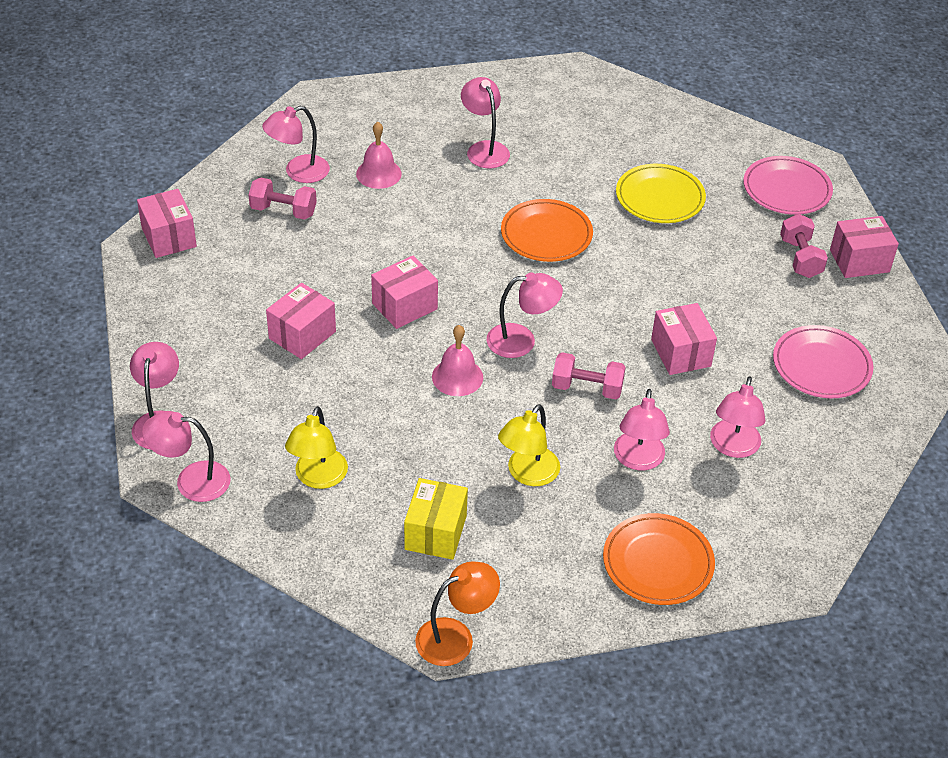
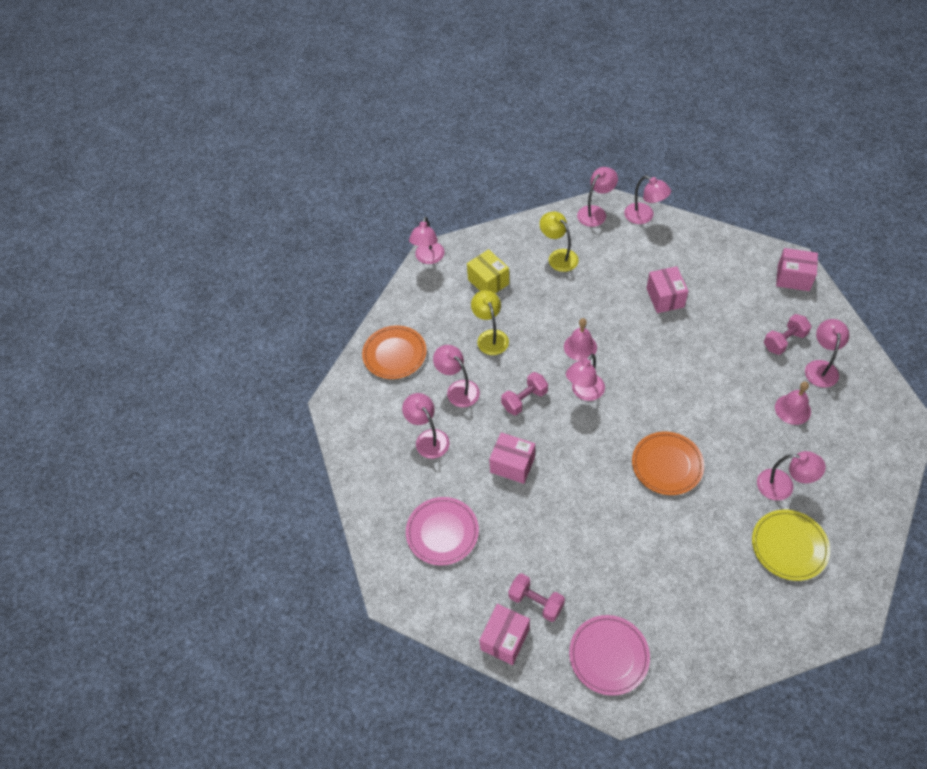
camera: 135 degrees right, 10 degrees up
pink box [371,256,438,329] -> none
orange lamp [415,562,500,666] -> pink lamp [409,216,445,264]
yellow plate [616,164,706,223] -> yellow plate moved to [752,510,830,581]

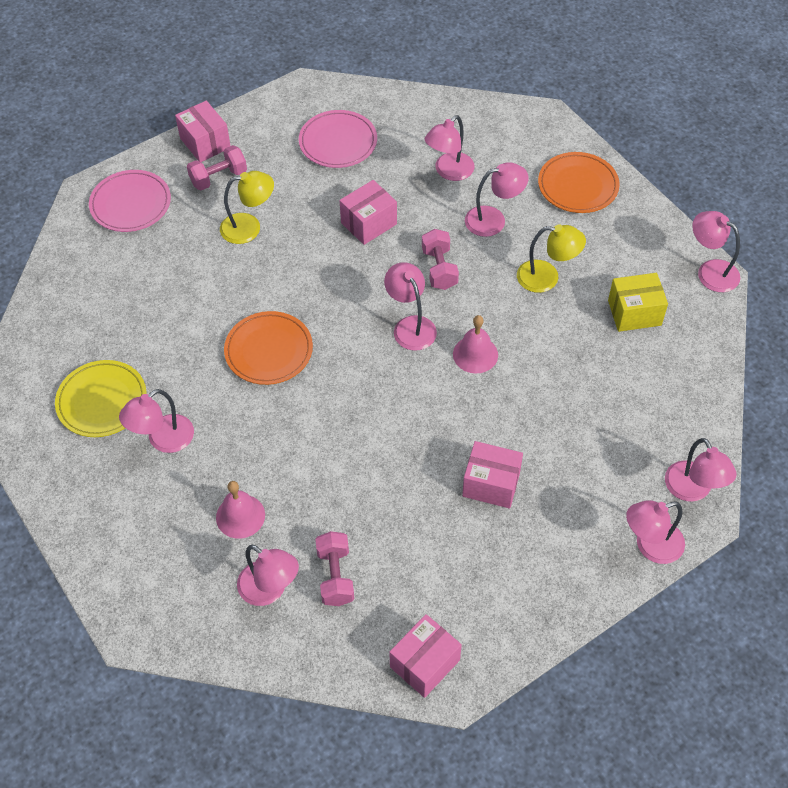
camera: 115 degrees right, 0 degrees up
pink lamp [402,393,450,459] -> pink lamp turned 135 degrees clockwise [425,115,475,181]
yellow lamp [540,212,579,272] -> yellow lamp moved to [220,171,274,244]

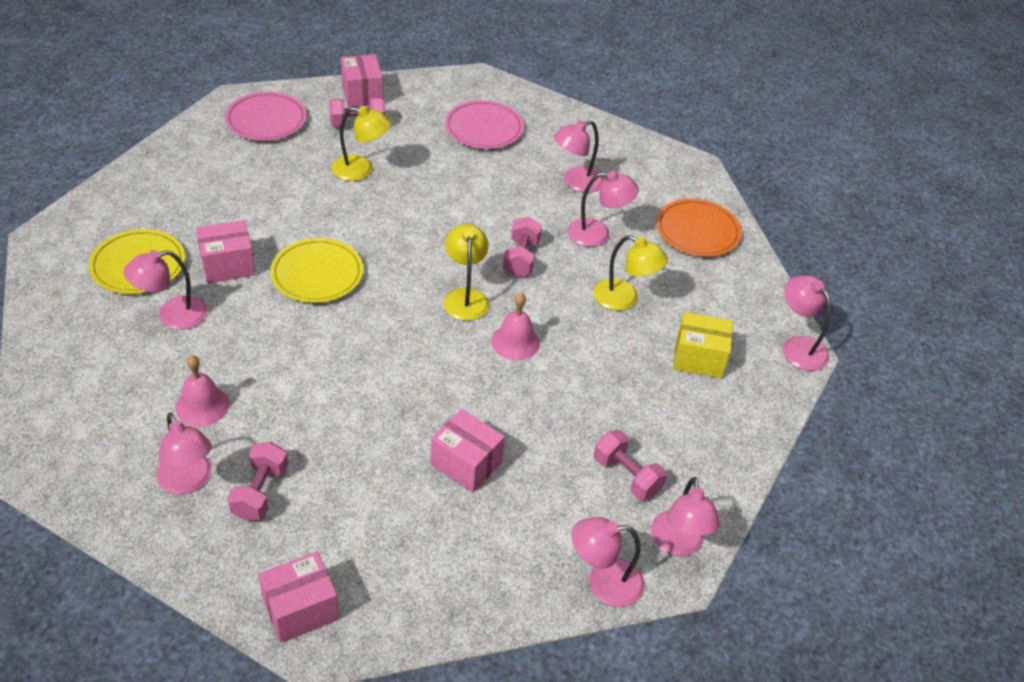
camera: 15 degrees right, 10 degrees down
orange plate [224,311,313,385] -> yellow plate [270,238,363,303]
pink box [339,180,397,245] -> pink box moved to [196,220,255,283]
pink lamp [384,262,437,351] -> yellow lamp [444,224,489,321]
none -> pink dumbbell [594,430,667,500]

